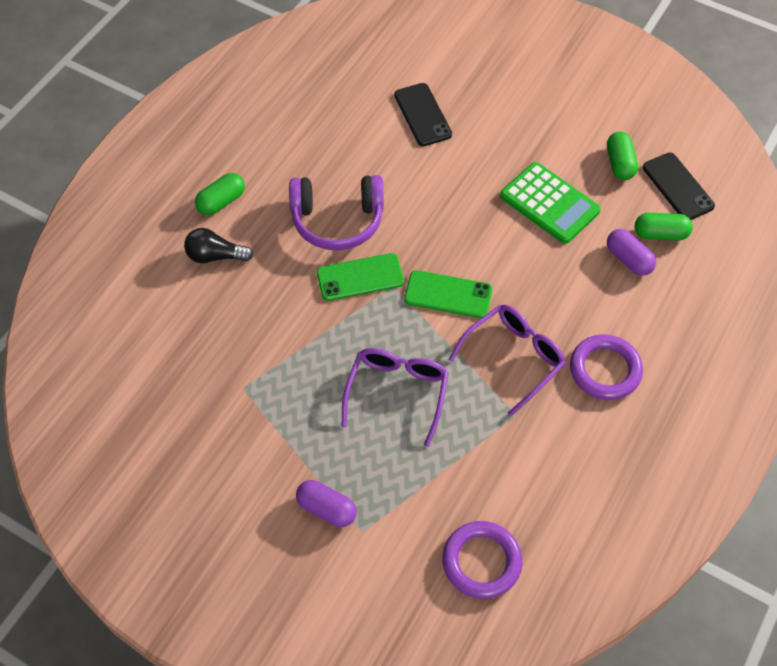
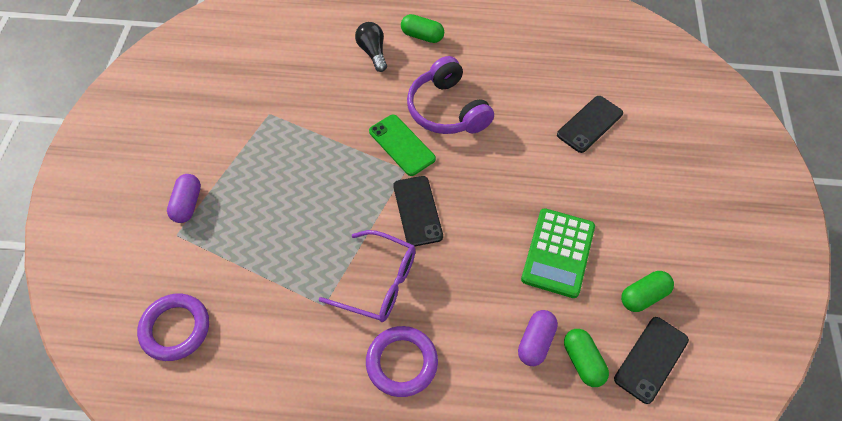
camera: 65 degrees right, 0 degrees up
purple glasses [342,348,449,447] -> none
green phone [404,270,492,318] -> black phone [393,176,443,247]

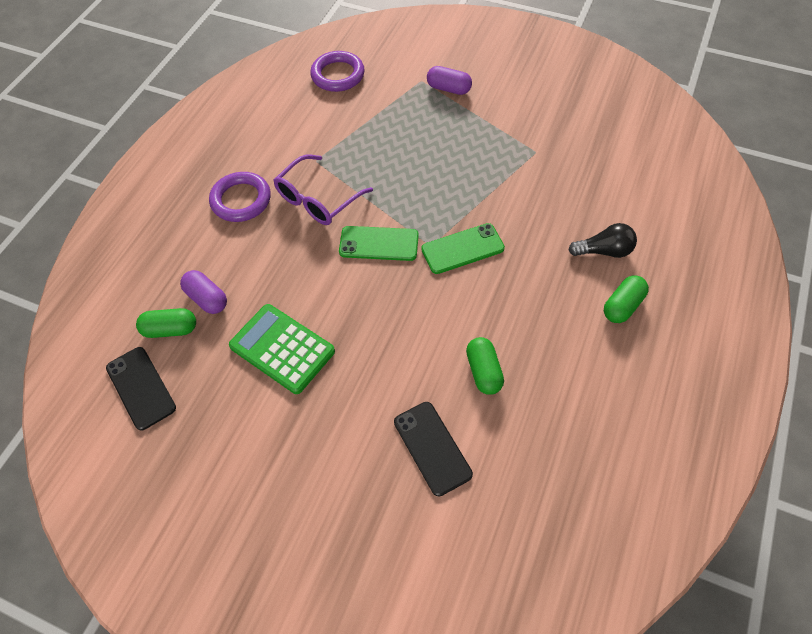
camera: 110 degrees right, 0 degrees up
black phone [393,176,443,247] -> green phone [339,226,419,261]
purple headphones [407,56,494,134] -> none
green capsule [621,271,674,312] -> green capsule moved to [466,337,504,395]

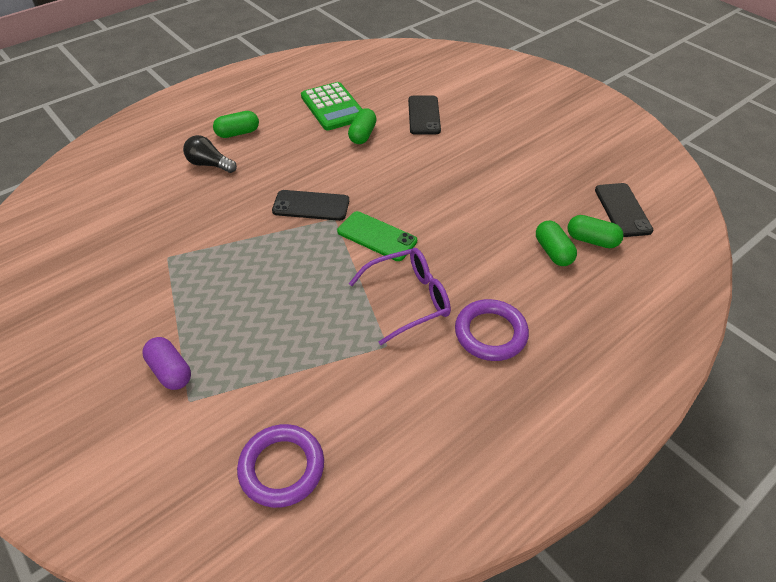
camera: 155 degrees left, 10 degrees down
purple capsule [180,270,227,314] -> green capsule [536,220,577,266]
green calculator [229,304,335,394] -> green calculator moved to [301,82,362,131]
green phone [421,223,505,274] -> black phone [272,190,349,221]

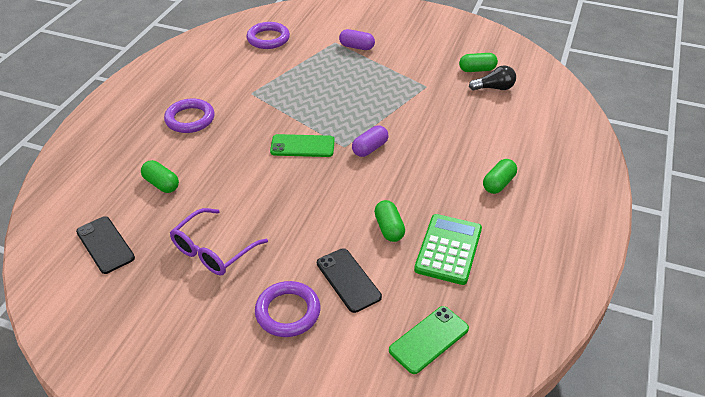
camera: 150 degrees right, 5 degrees down
black light bulb [183,135,237,173] -> black light bulb moved to [469,65,516,90]
black phone [272,190,349,221] -> purple capsule [352,126,388,157]
green calculator [301,82,362,131] -> green calculator turned 75 degrees clockwise [414,214,482,285]
purple glasses [349,248,451,345] -> purple glasses moved to [170,208,268,275]
green capsule [568,215,624,248] -> green capsule moved to [459,53,498,72]
none -> purple ring [255,281,320,337]
none -> green phone [389,306,469,374]

